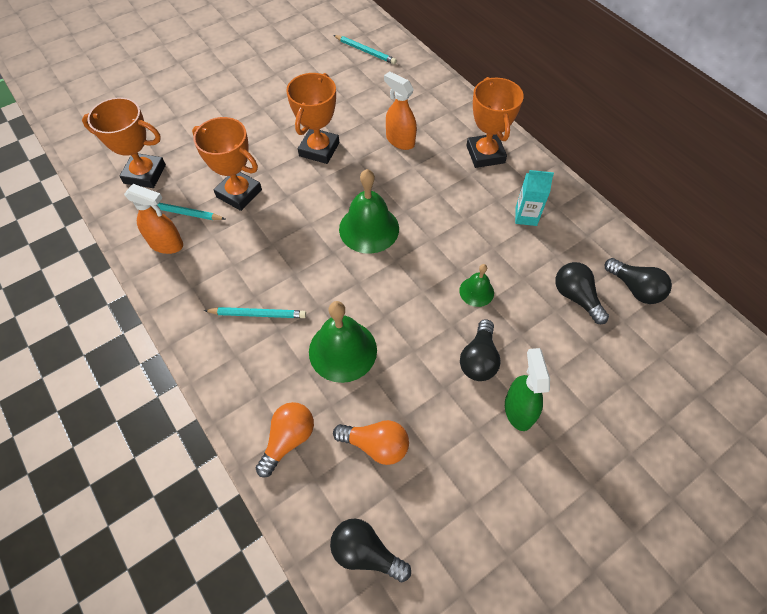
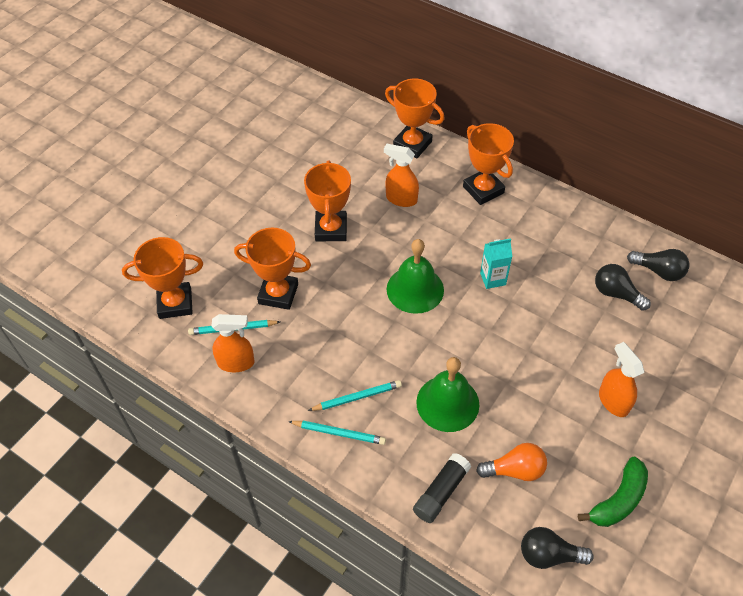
camera: 20 degrees left, 5 degrees down
orange light bulb [256,402,314,477] -> black glue stick [413,453,471,523]
turquoise pencil [333,35,397,64] -> turquoise pencil moved to [288,421,386,445]
green bell [459,264,494,307] -> none
black light bulb [460,319,501,381] -> none
green spray bottle [505,348,550,431] -> orange spray bottle [599,342,644,417]
turquoise carton [515,170,554,226] -> turquoise carton moved to [480,238,512,289]
none -> orange trophy [385,79,445,158]
none -> green banana [578,456,648,527]

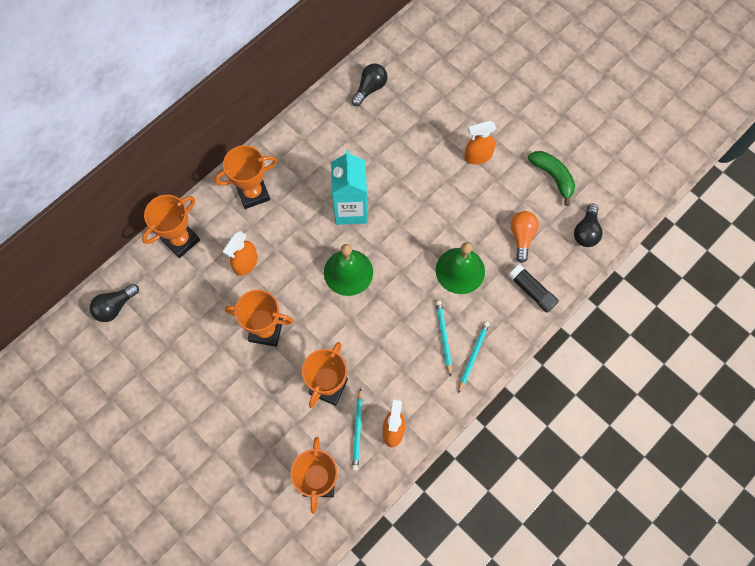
camera: 80 degrees left, 15 degrees up
turquoise carton [480,238,512,289] -> turquoise carton [331,150,368,225], size x1.81
black light bulb [595,264,651,311] -> black light bulb moved to [90,284,139,322]

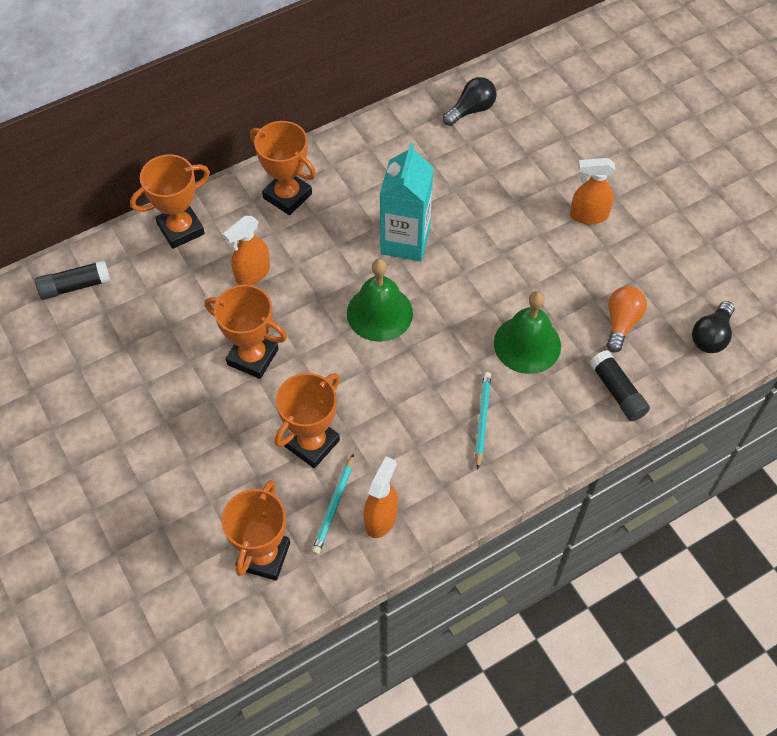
camera: 15 degrees right, 10 degrees down
black light bulb [90,284,139,322] -> black glue stick [35,260,111,300]
orange trophy [214,145,277,209] -> orange trophy turned 45 degrees clockwise [250,121,316,215]
turquoise pencil [458,321,490,394] -> none
green banana [528,151,575,206] -> none

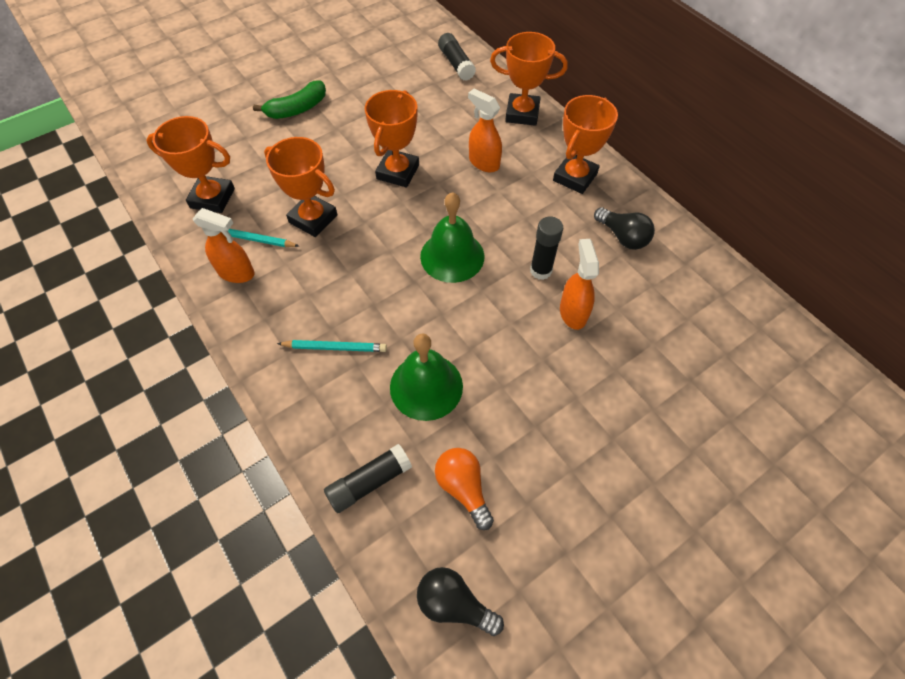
camera: 85 degrees right, 0 degrees up
orange trophy [130,154,210,249] -> orange trophy turned 45 degrees counterclockwise [490,32,568,126]
turquoise carton [380,143,434,261] -> black glue stick [530,217,563,280]
black light bulb [443,77,496,126] -> black light bulb moved to [594,207,655,250]
orange spray bottle [570,158,615,225] -> orange spray bottle moved to [560,239,599,330]
orange light bulb [607,286,647,353] -> orange light bulb turned 135 degrees counterclockwise [435,448,494,530]
none -> green banana [253,80,326,119]

